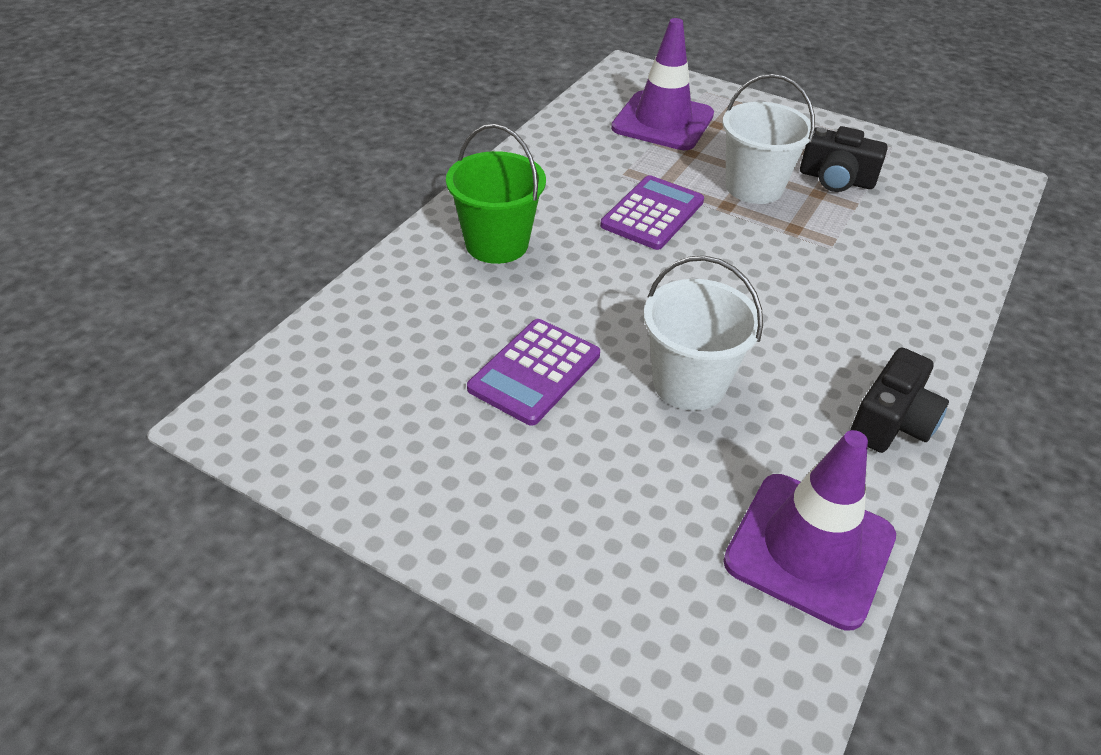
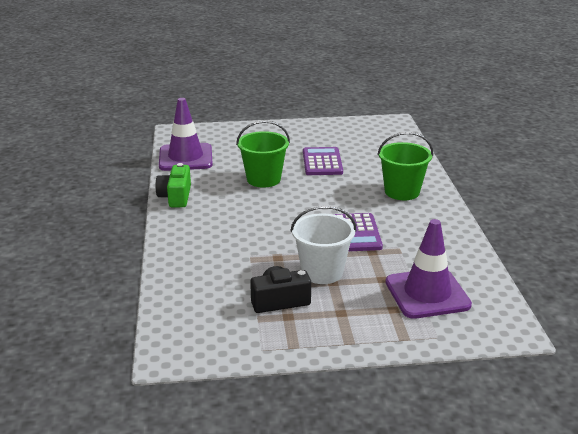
camera: 145 degrees right, 15 degrees down
white bucket [644,256,763,411] -> green bucket [236,121,290,188]
black camera [850,347,949,453] -> green camera [155,163,191,207]

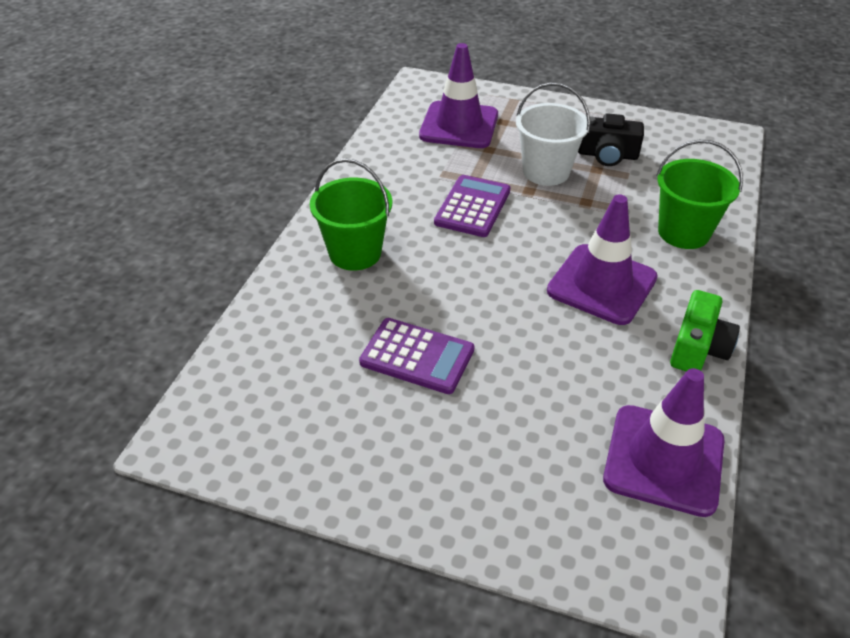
camera: 155 degrees left, 15 degrees up
green bucket [236,121,290,188] -> green bucket moved to [656,140,743,249]
purple calculator [303,147,343,175] -> purple calculator turned 90 degrees counterclockwise [359,318,474,394]
none -> purple traffic cone [547,194,658,325]

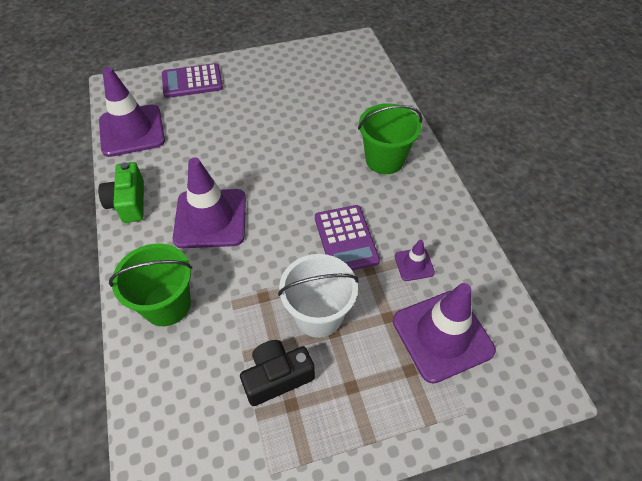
camera: 145 degrees right, 10 degrees up
purple calculator [359,318,474,394] -> purple calculator moved to [162,63,223,98]
none -> purple traffic cone [395,240,435,281]

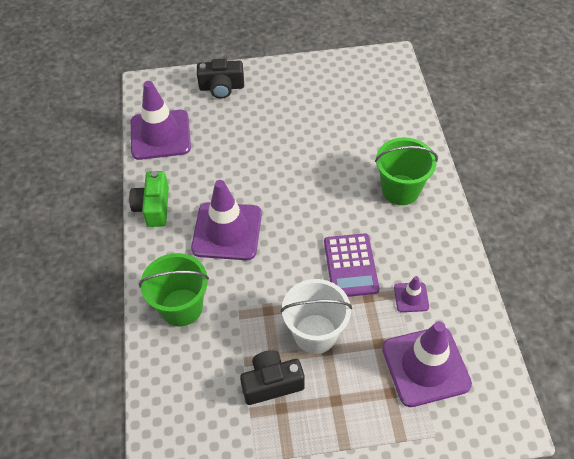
camera: 10 degrees right, 0 degrees up
purple calculator [162,63,223,98] -> black camera [197,58,244,99]

